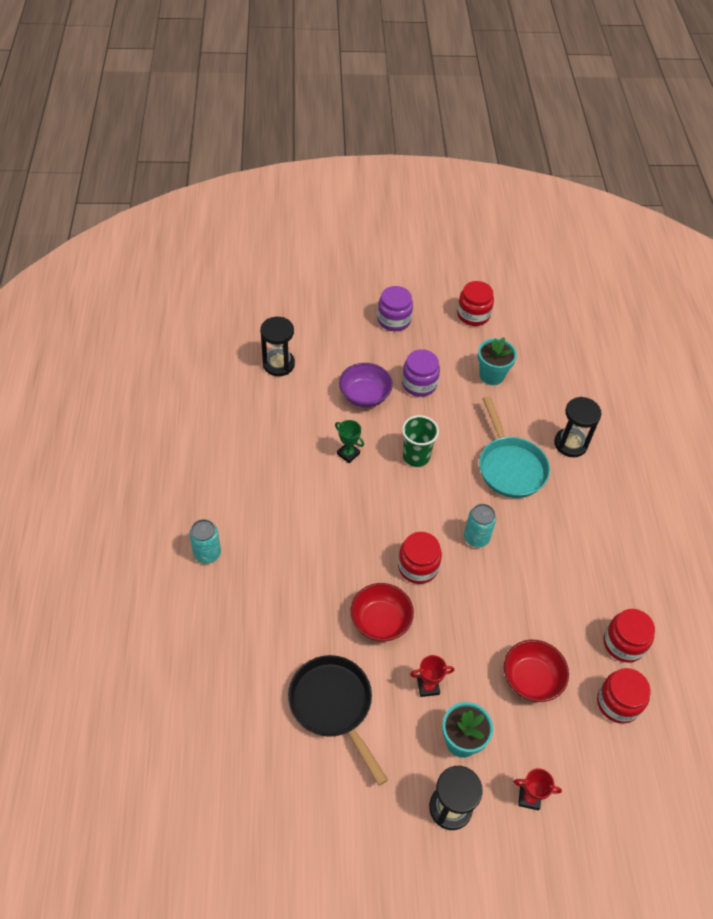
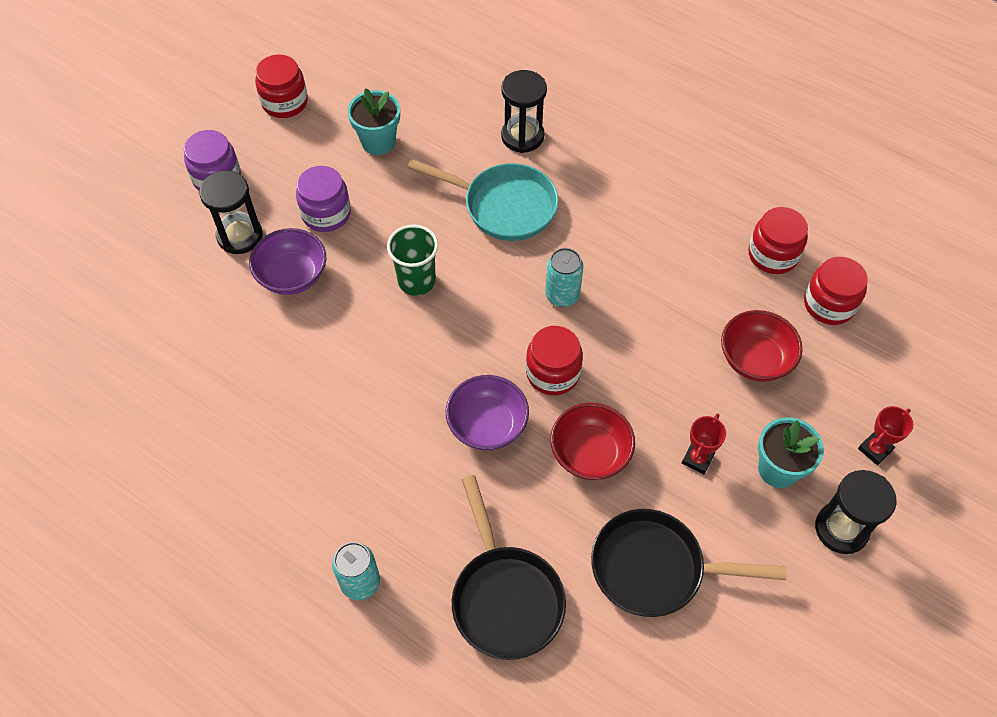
camera: 50 degrees left, 5 degrees up
black hourglass [260,317,295,376] -> black hourglass moved to [199,170,263,254]
green trophy [335,420,364,463] -> none
none -> purple bowl [446,375,529,451]
none -> black pan [452,475,566,660]

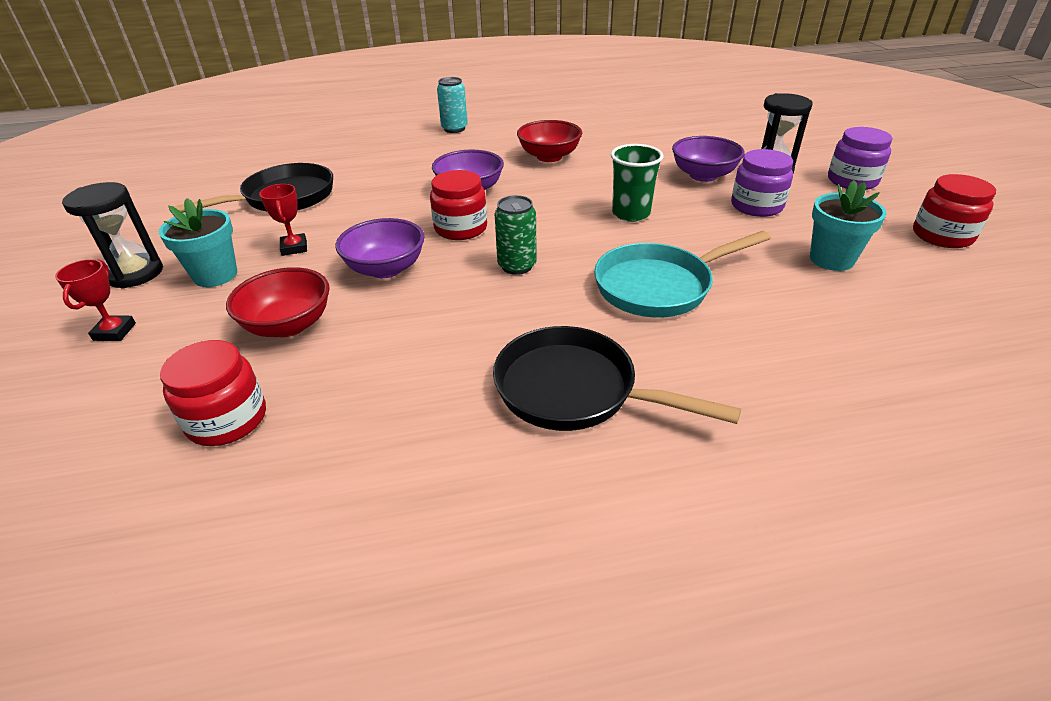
camera: 135 degrees right, 20 degrees down
black pan [452,475,566,660] -> black pan moved to [493,326,741,431]
black hourglass [501,70,547,153] -> none
turquoise can [545,248,583,307] -> green can [495,195,537,275]
red bowl [550,403,635,480] -> red bowl moved to [517,120,582,162]
red jar [748,207,808,274] -> none
none -> purple bowl [336,218,425,278]

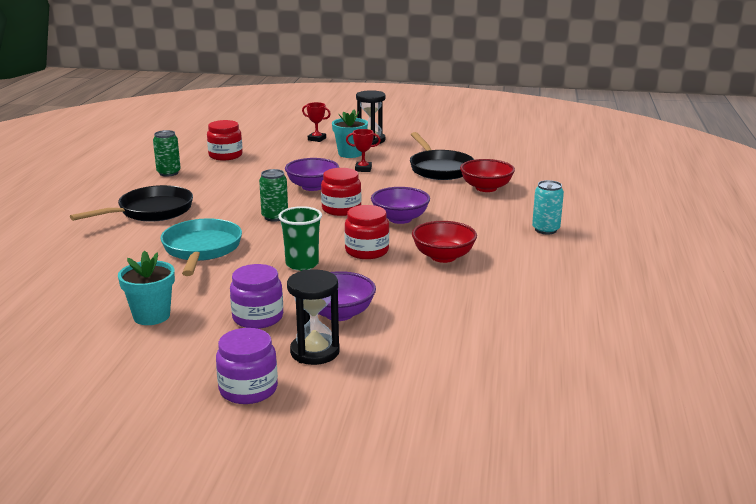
camera: 110 degrees right, 15 degrees down
red bowl [226,267,330,337] -> red bowl moved to [460,159,515,192]
red jar [913,174,996,248] -> red jar moved to [344,205,389,259]
none -> green can [153,130,181,177]

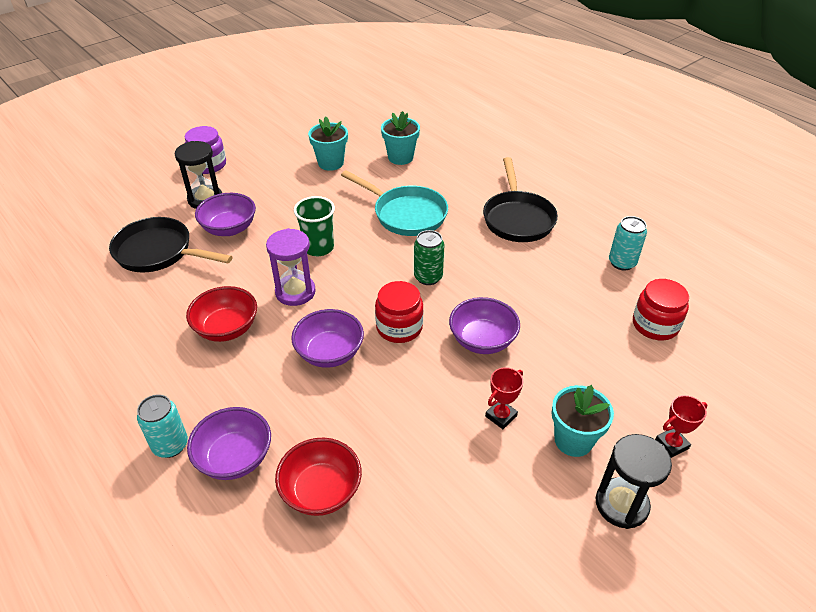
camera: 130 degrees right, 20 degrees up
green can [153,130,181,177] -> turquoise can [609,216,647,271]
purple jar [230,264,283,329] -> none
red jar [344,205,389,259] -> purple hourglass [266,228,316,306]
black pan [410,132,474,180] -> black pan moved to [109,217,232,272]
none -> purple bowl [187,407,271,480]
none -> turquoise flower pot [381,111,420,165]

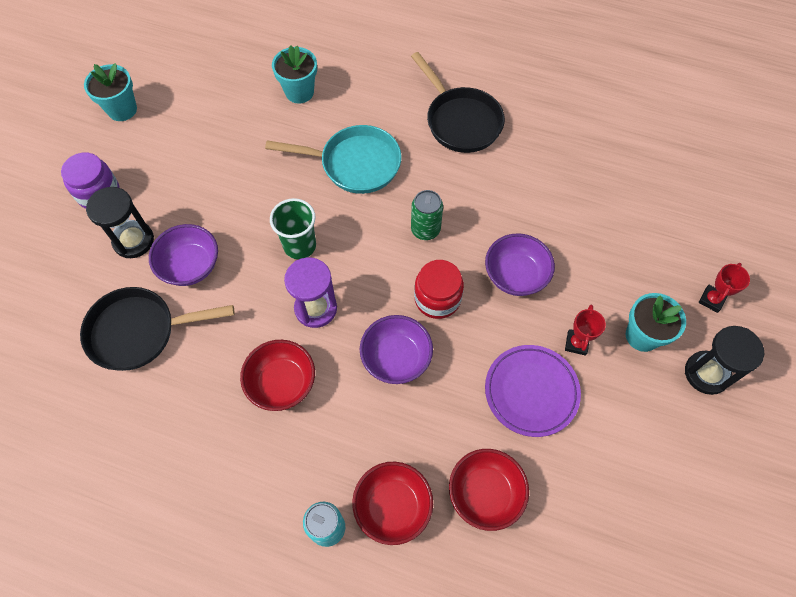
camera: 30 degrees left, 20 degrees up
purple bowl [187,407,271,480] -> red bowl [352,462,433,545]
turquoise flower pot [308,116,348,171] -> turquoise flower pot moved to [84,63,137,121]
turquoise can [609,216,647,271] -> none
red jar [633,279,689,340] -> none
none -> purple plate [485,345,581,437]

